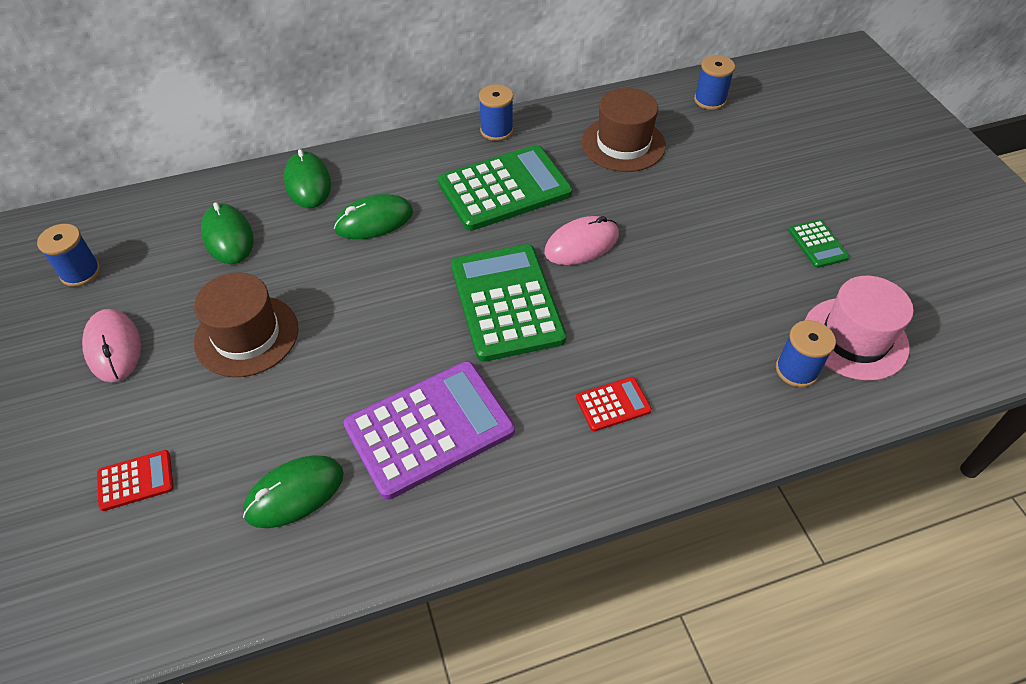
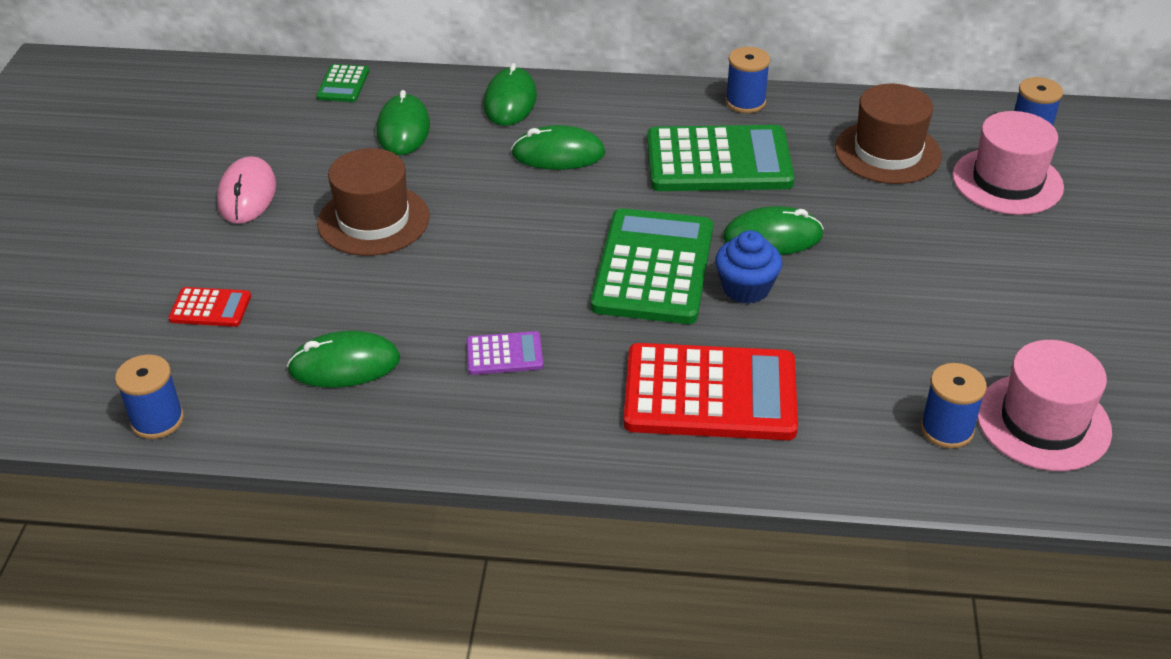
camera: 25 degrees right, 10 degrees down
blue spool [37,224,100,287] -> blue spool moved to [115,354,184,439]
purple calculator [344,361,515,500] -> purple calculator [466,331,543,375], size x0.45
pink mouse [544,216,619,265] -> green mouse [723,206,824,255]
red calculator [576,377,652,431] -> red calculator [624,343,798,440], size x2.20
green calculator [788,220,849,268] -> green calculator moved to [316,64,369,102]
none -> blue cupcake [715,230,782,304]
none -> pink hat [952,111,1064,215]

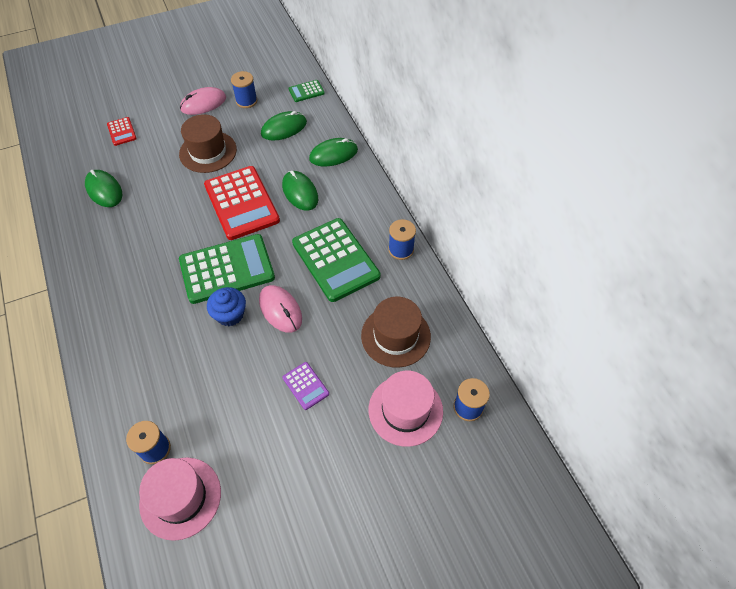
camera: 60 degrees right, 15 degrees up
blue spool [115,354,184,439] -> blue spool moved to [231,71,257,108]
purple calculator [466,331,543,375] -> purple calculator moved to [283,362,329,410]
red calculator [624,343,798,440] -> red calculator moved to [204,166,280,240]
green mouse [723,206,824,255] -> pink mouse [259,285,302,333]

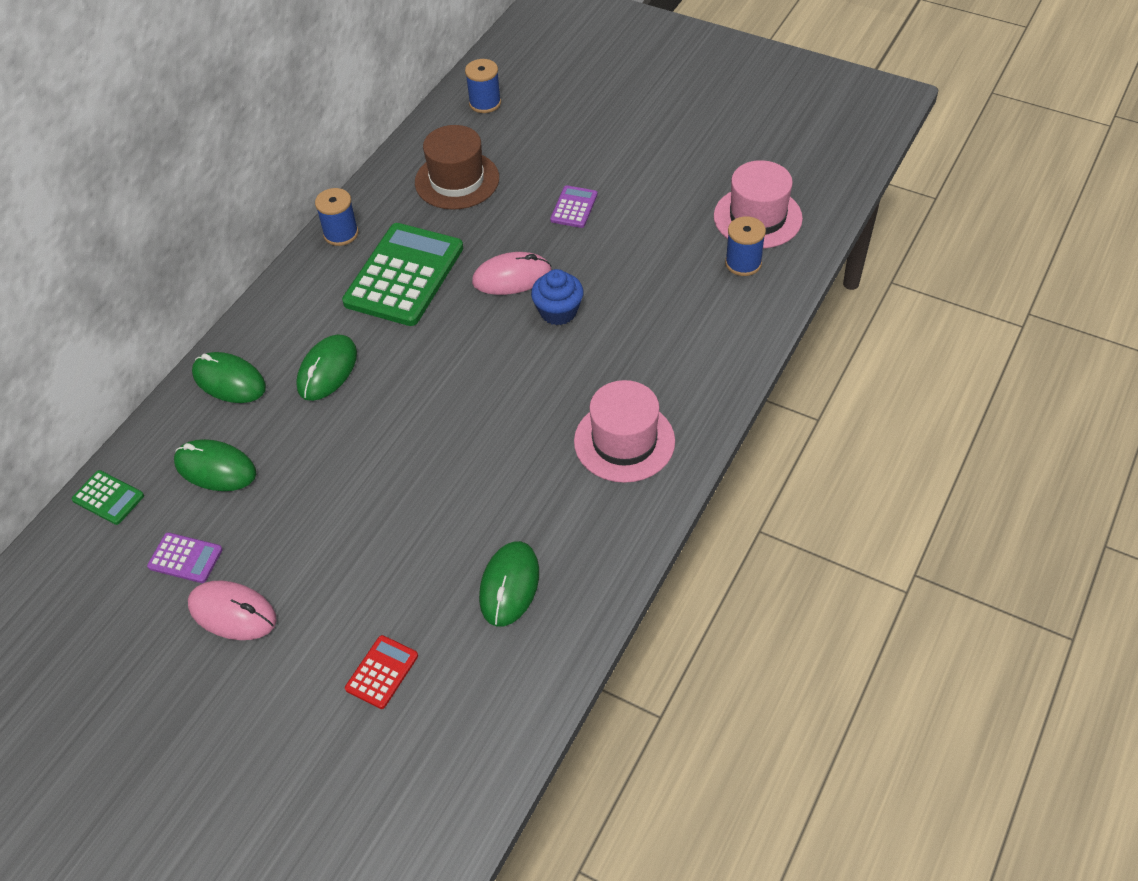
camera: 125 degrees left, 5 degrees down
brown hat [179,114,237,173] -> none
green calculator [179,234,275,304] -> none
red calculator [204,166,280,240] -> none
blue spool [231,71,257,108] -> purple calculator [147,532,223,583]
pink mouse [259,285,302,333] -> pink mouse turned 60 degrees clockwise [472,252,551,295]
pink hat [369,371,443,447] -> pink hat moved to [574,380,675,483]

